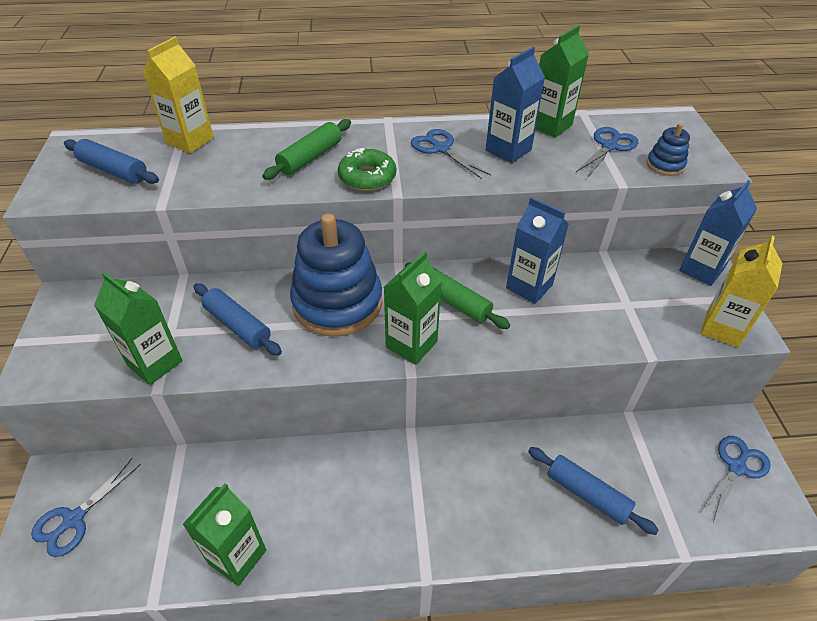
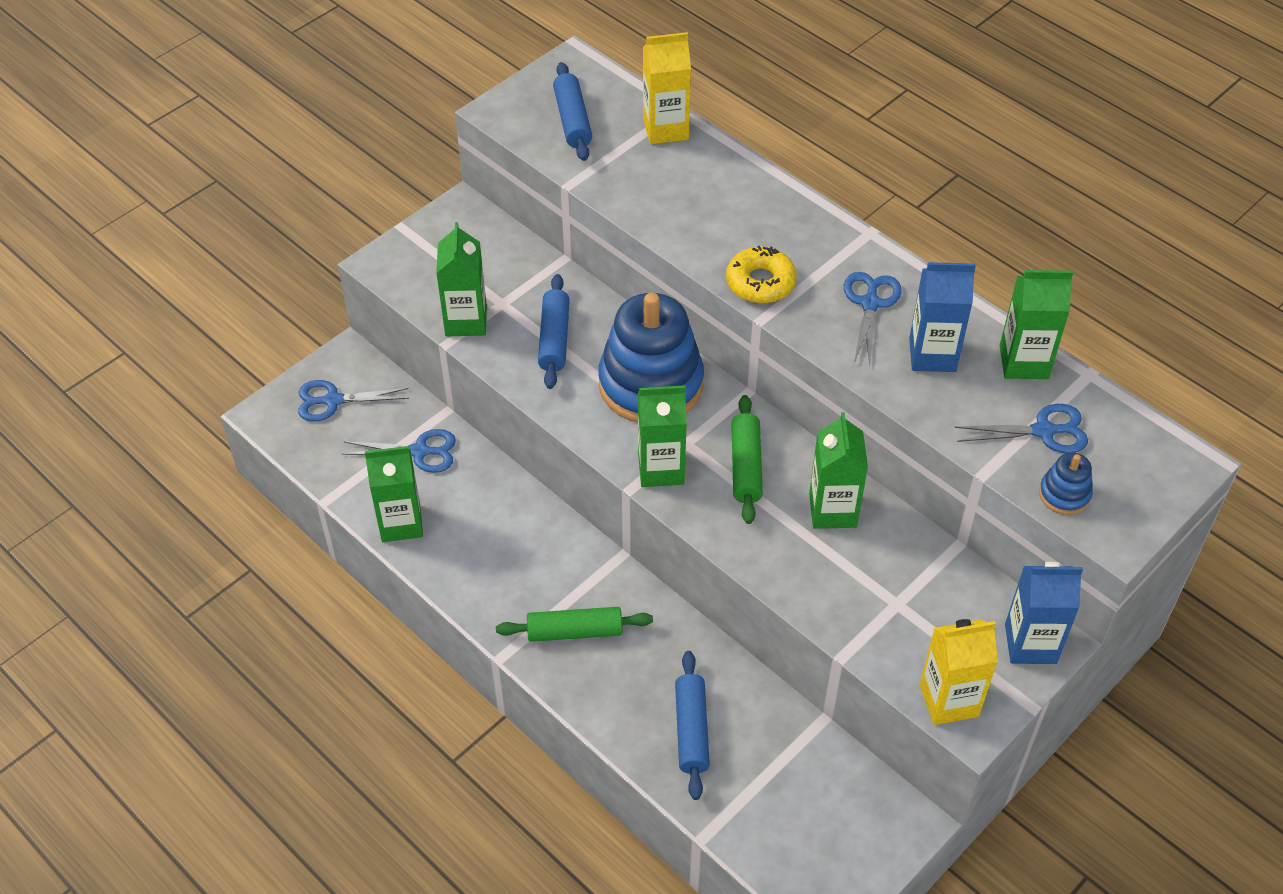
camera: 50 degrees right, 5 degrees up
green rolling pin [263,119,351,180] -> green rolling pin moved to [496,607,653,642]
green donut [338,148,396,191] -> yellow donut [726,246,797,303]
blue carton [506,197,569,304] -> green carton [809,412,868,529]
blue scissors [701,436,771,522] -> blue scissors moved to [342,429,456,473]

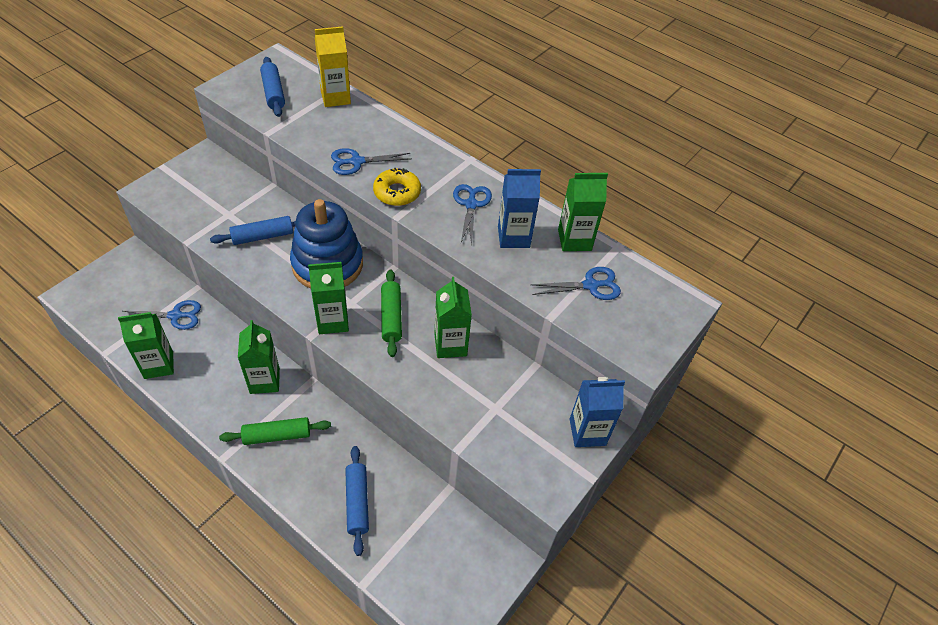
camera: 10 degrees left, 0 degrees up
blue scissors [298,380,409,421] -> blue scissors moved to [331,148,411,175]
green carton [436,222,487,336] -> green carton moved to [238,320,280,394]
blue rolling pin [538,274,570,389] -> blue rolling pin turned 75 degrees clockwise [210,216,296,245]
yellow carton [920,619,998,725] -> none
blue stacking toy [1039,452,1093,515] -> none

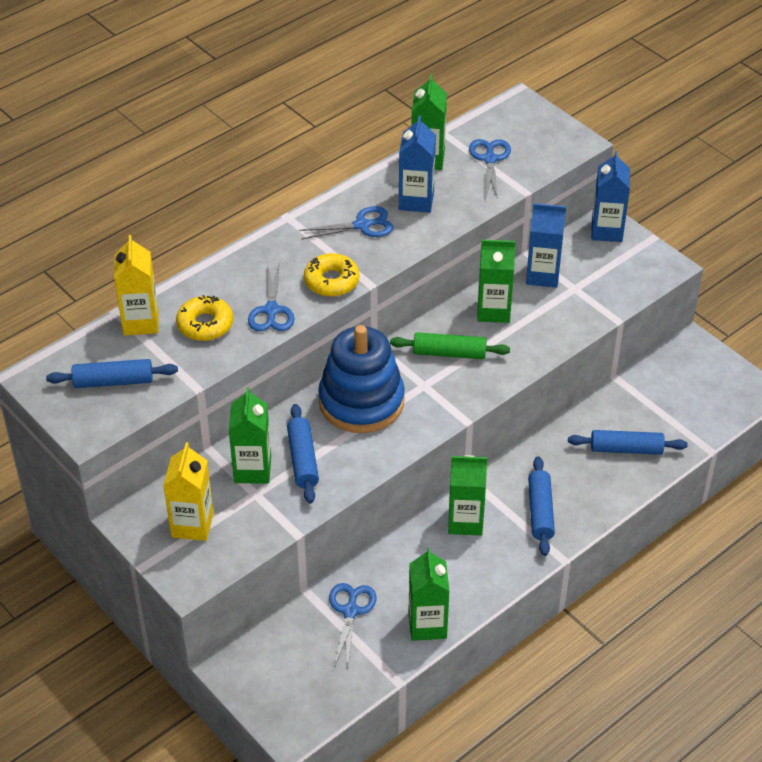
camera: 75 degrees left, 5 degrees down
green rolling pin [219,417,331,445] -> blue rolling pin [528,456,555,556]
green carton [308,262,349,334] -> green carton moved to [229,387,271,484]
blue scissors [453,184,492,245] -> blue scissors turned 150 degrees clockwise [299,206,393,240]
none -> yellow carton [163,442,213,541]
none -> yellow donut [176,295,233,341]
none -> blue carton [526,203,566,288]

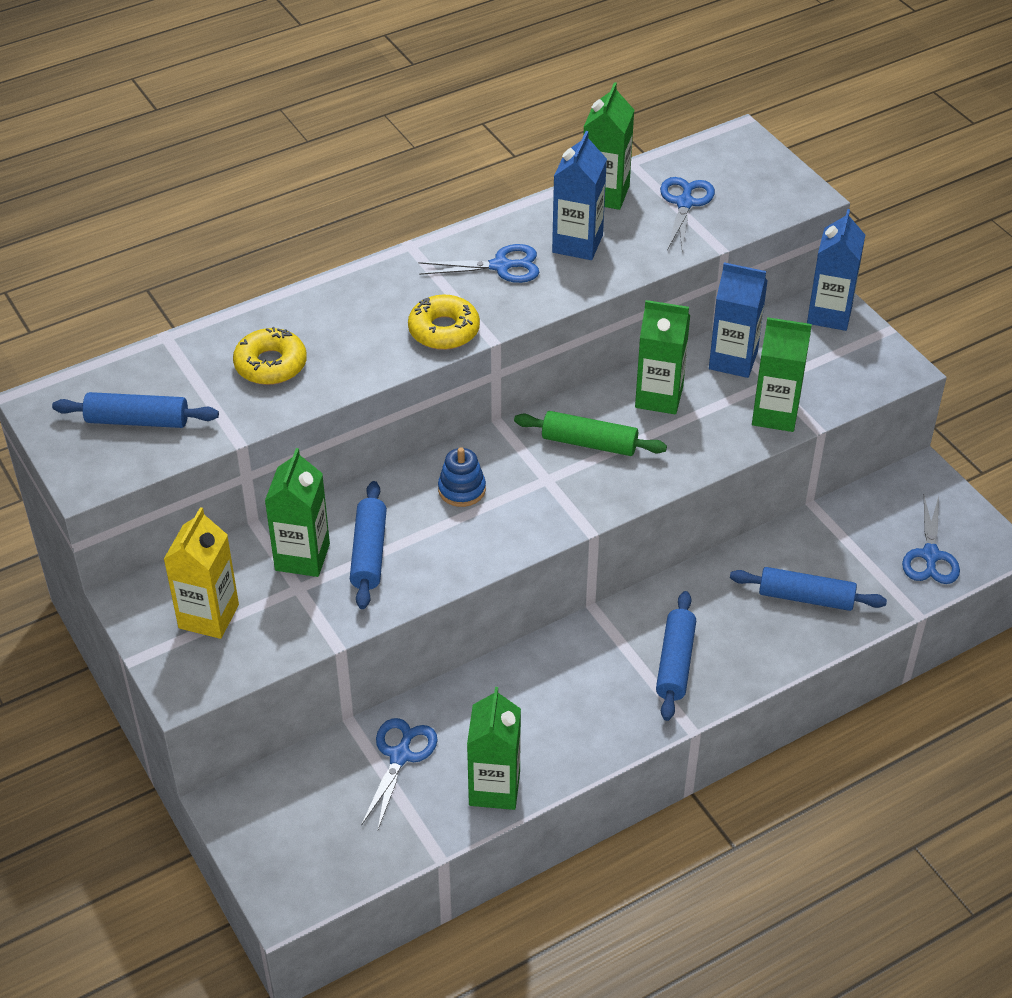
camera: 10 degrees right, 0 degrees up
yellow carton [114,235,158,335] -> none
blue scissors [248,264,295,331] -> blue scissors moved to [902,496,960,584]
blue stacking toy [318,325,405,433] -> blue stacking toy [438,447,486,507], size x0.43
green carton [448,455,487,536] -> green carton moved to [752,317,812,432]

